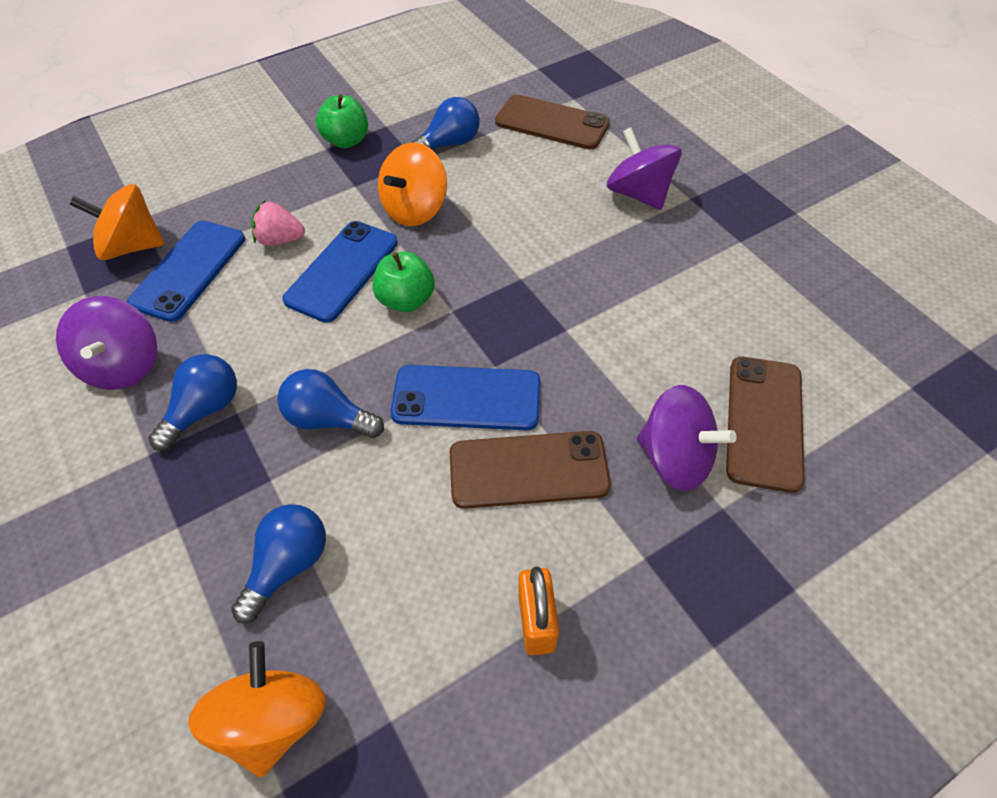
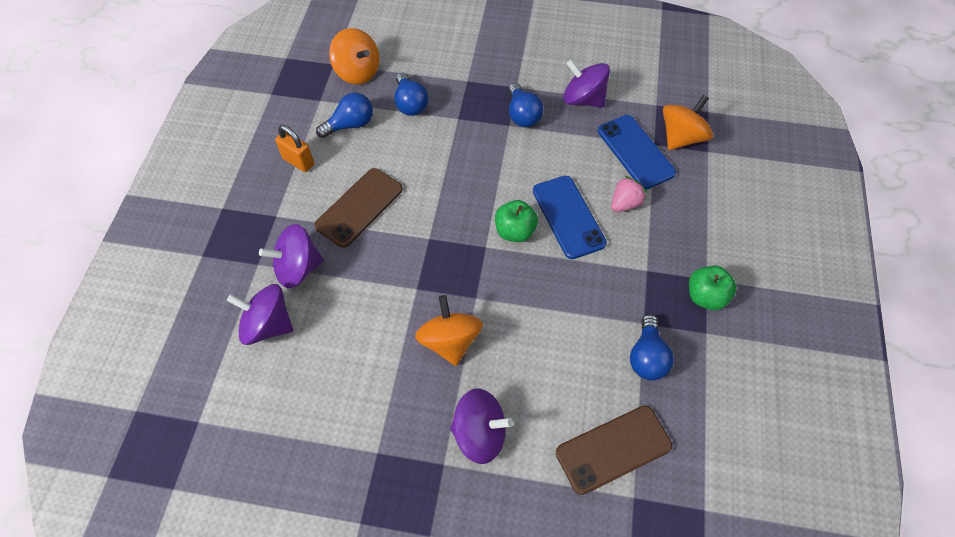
camera: 130 degrees right, 5 degrees up
blue light bulb [277,369,384,438] -> blue light bulb moved to [316,93,373,138]
orange spinning top [378,143,447,226] -> orange spinning top moved to [415,295,483,366]
blue phone [390,365,540,430] -> none
brown phone [726,357,804,493] -> purple spinning top [227,284,293,345]

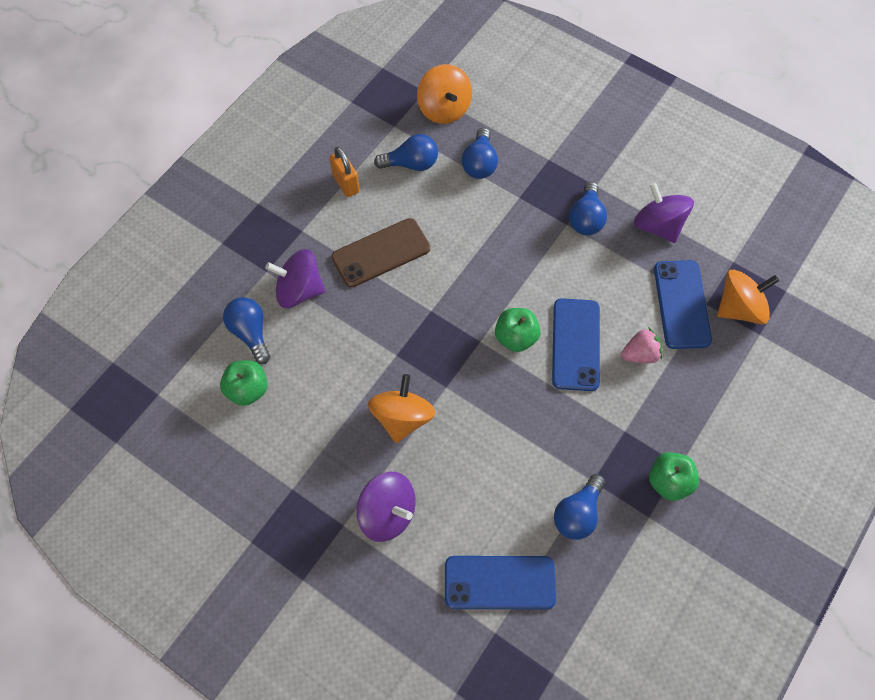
camera: 25 degrees right, 5 degrees up
purple spinning top [227,284,293,345] -> blue light bulb [223,297,270,364]
brown phone [556,406,672,495] -> blue phone [445,556,556,610]
none -> green apple [220,360,268,406]

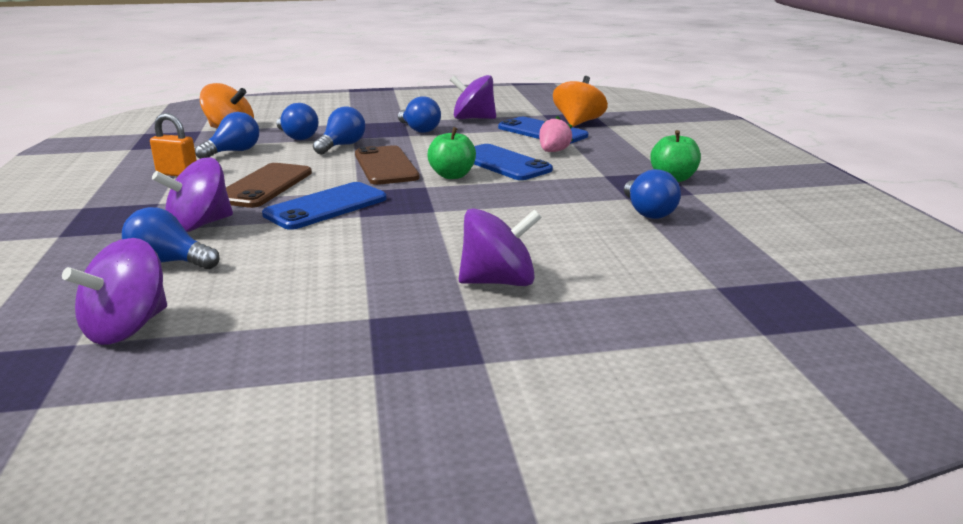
camera: 45 degrees left, 40 degrees down
green apple [220,360,268,406] -> none
orange spinning top [368,374,435,443] -> none
blue phone [445,556,556,610] -> blue phone moved to [262,182,387,230]
none -> purple spinning top [62,238,167,345]
none -> blue light bulb [313,106,365,154]
none -> brown phone [355,145,420,185]

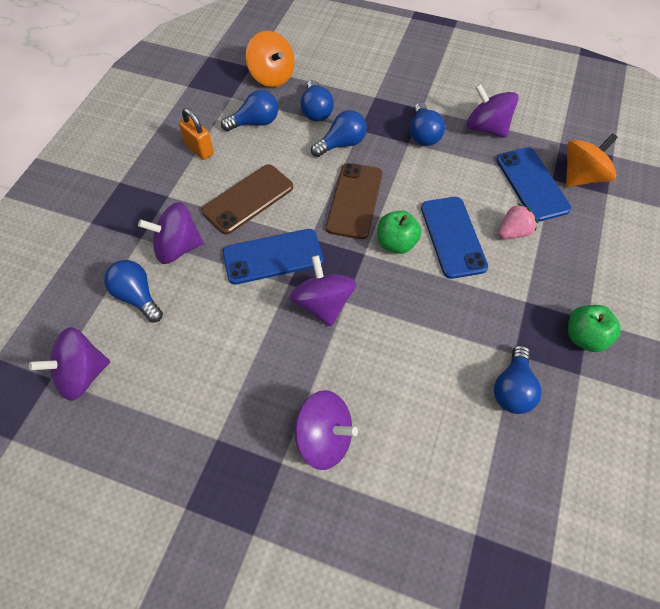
camera: 30 degrees right, 35 degrees up
none -> purple spinning top [290,255,356,326]

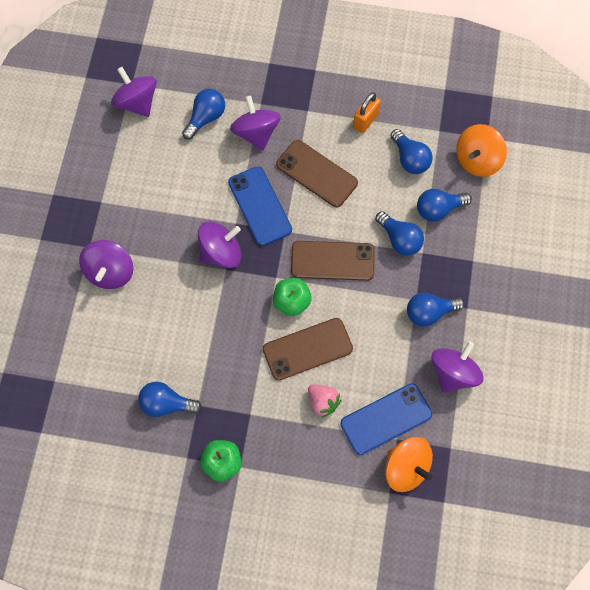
camera: 80 degrees right, 10 degrees up
blue phone [421,197,488,279] -> brown phone [263,318,353,381]

